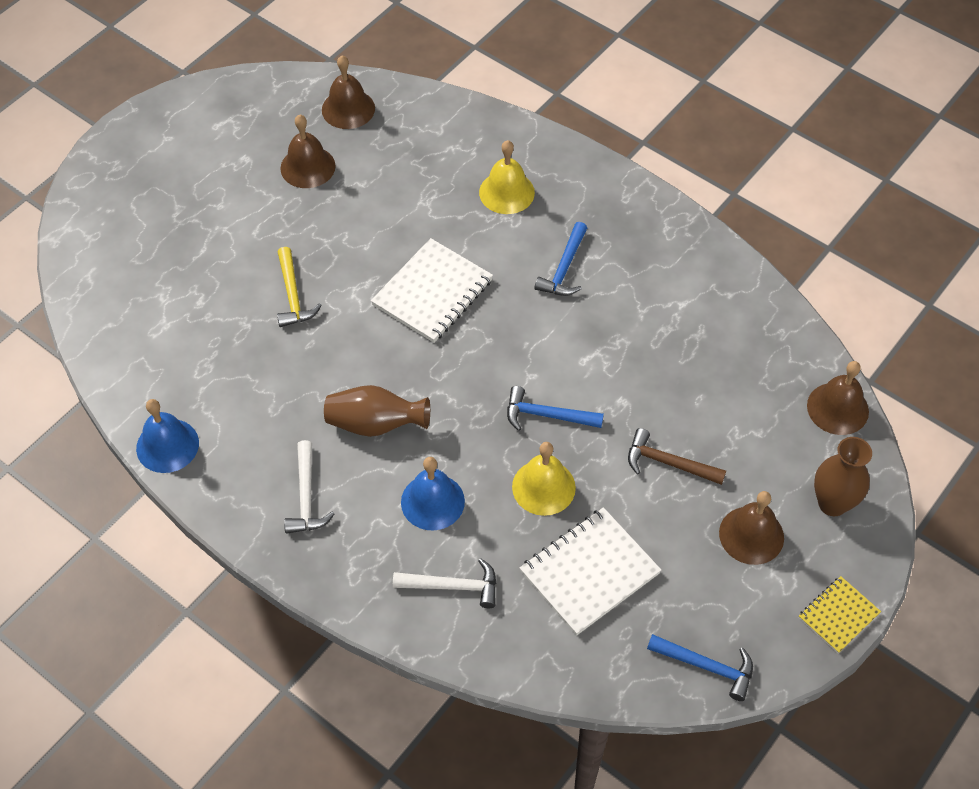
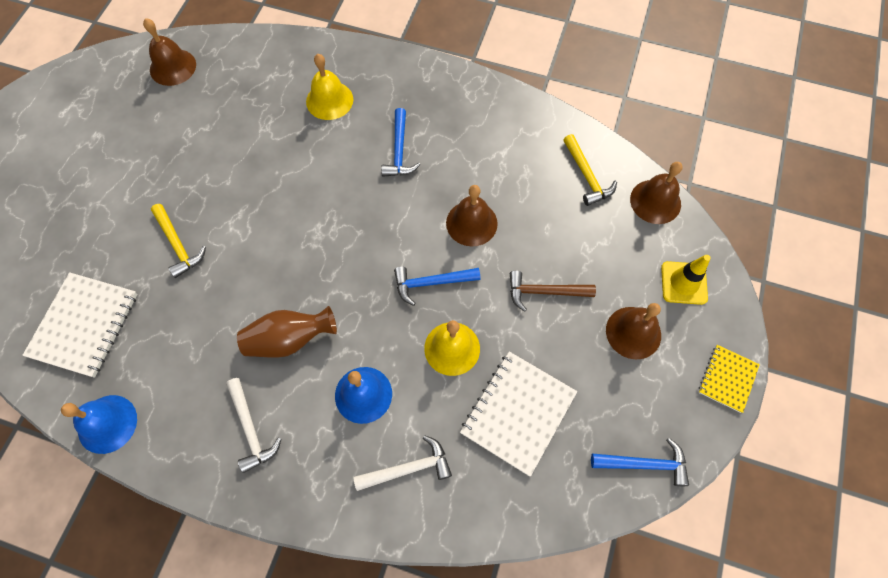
camera: 20 degrees left, 10 degrees up
brown bell [280,114,336,188] -> brown bell moved to [446,185,498,247]
white notebook [371,238,493,343] -> white notebook moved to [22,272,137,378]
brown vase [814,437,872,516] -> yellow traffic cone [661,255,711,305]
none -> yellow hammer [563,134,617,206]

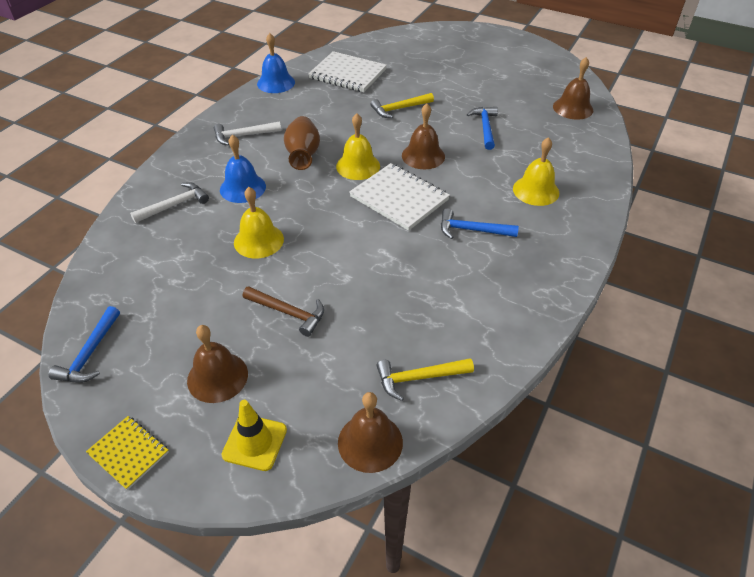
camera: 100 degrees right, 20 degrees down
white hammer [353,435,452,491] -> white hammer turned 120 degrees counterclockwise [130,182,209,223]
blue hammer [394,267,480,306] -> blue hammer moved to [467,107,498,150]
brown bell [446,185,498,247] -> brown bell moved to [402,103,445,169]
white notebook [460,352,577,477] -> white notebook moved to [349,163,450,231]
brown hammer [510,271,596,312] -> brown hammer turned 105 degrees clockwise [243,286,324,337]
none -> yellow bell [336,113,380,180]

